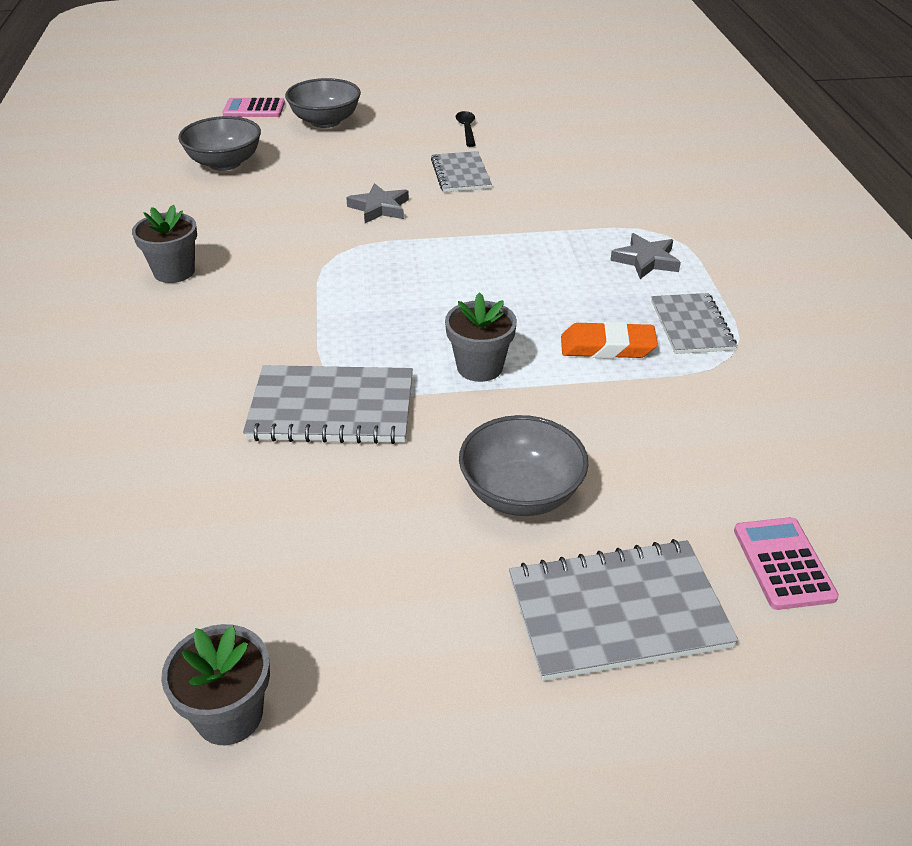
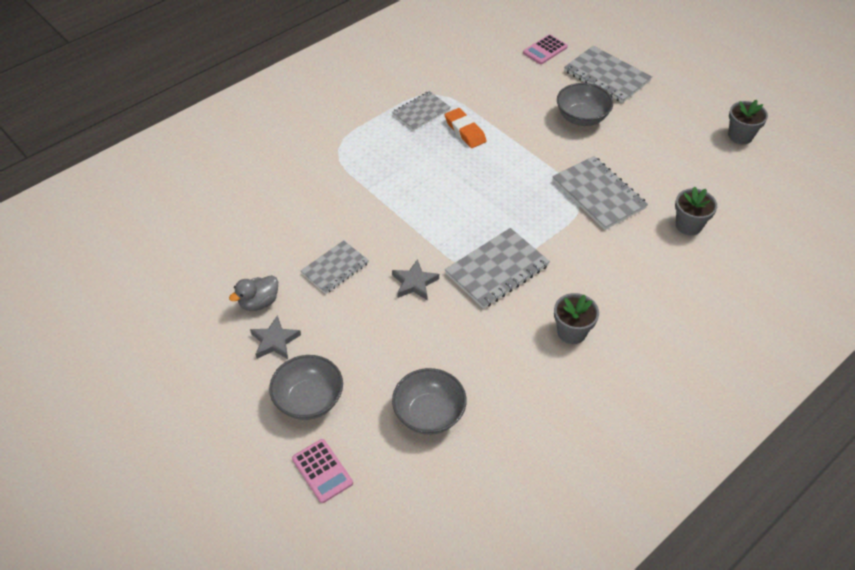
camera: 125 degrees left, 10 degrees up
grey flower pot [445,292,517,382] -> grey flower pot moved to [675,186,717,235]
black spoon [456,111,475,147] -> grey duck [229,275,278,311]
grey star [610,233,681,279] -> grey star moved to [250,315,301,359]
none -> grey notebook [445,228,550,309]

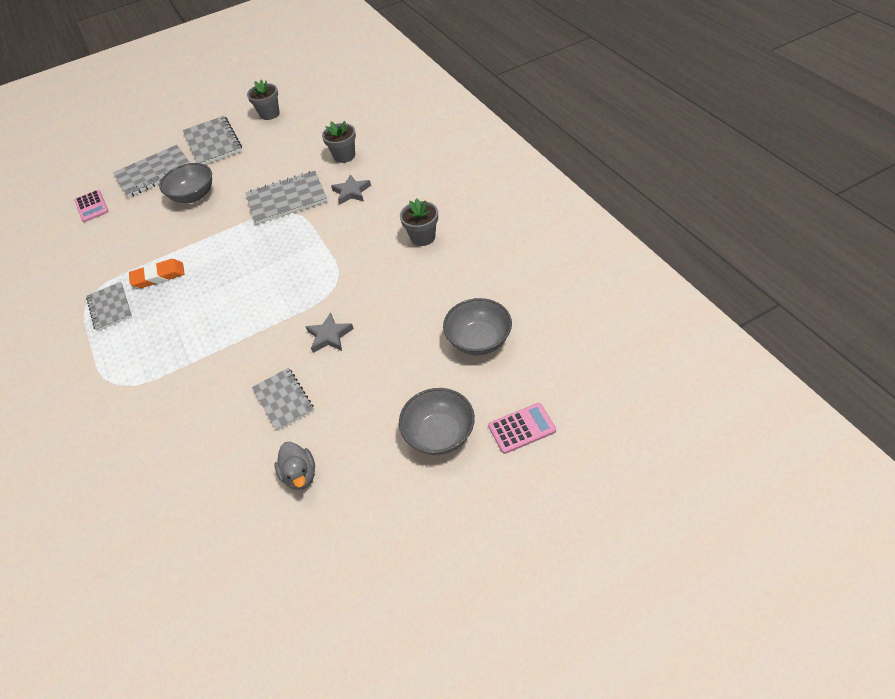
camera: 70 degrees left, 0 degrees up
grey star [250,315,301,359] -> grey star moved to [331,174,371,205]
grey notebook [445,228,550,309] -> grey notebook moved to [183,116,242,165]

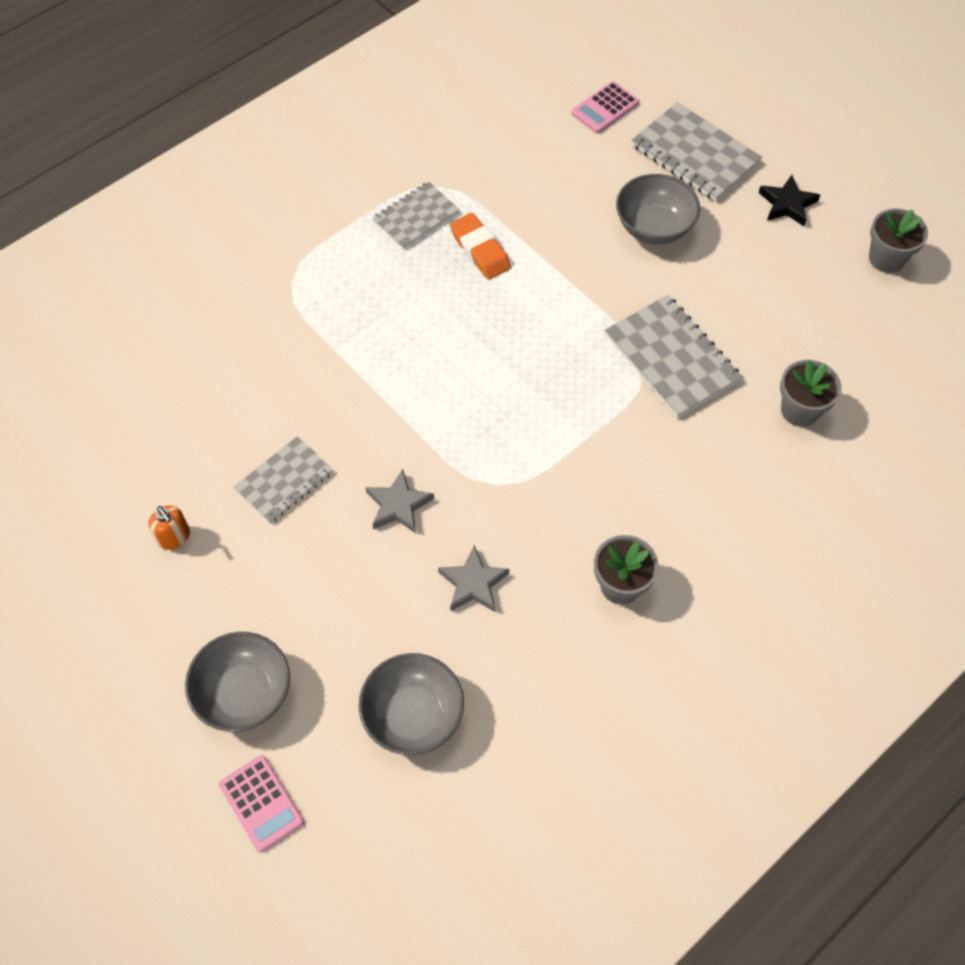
camera: 70 degrees right, 10 degrees up
grey notebook [183,116,242,165] -> black star [759,175,820,226]
grey duck [274,442,315,490] -> orange soap dispenser [148,505,190,550]
grey star [331,174,371,205] -> grey star moved to [438,545,509,612]

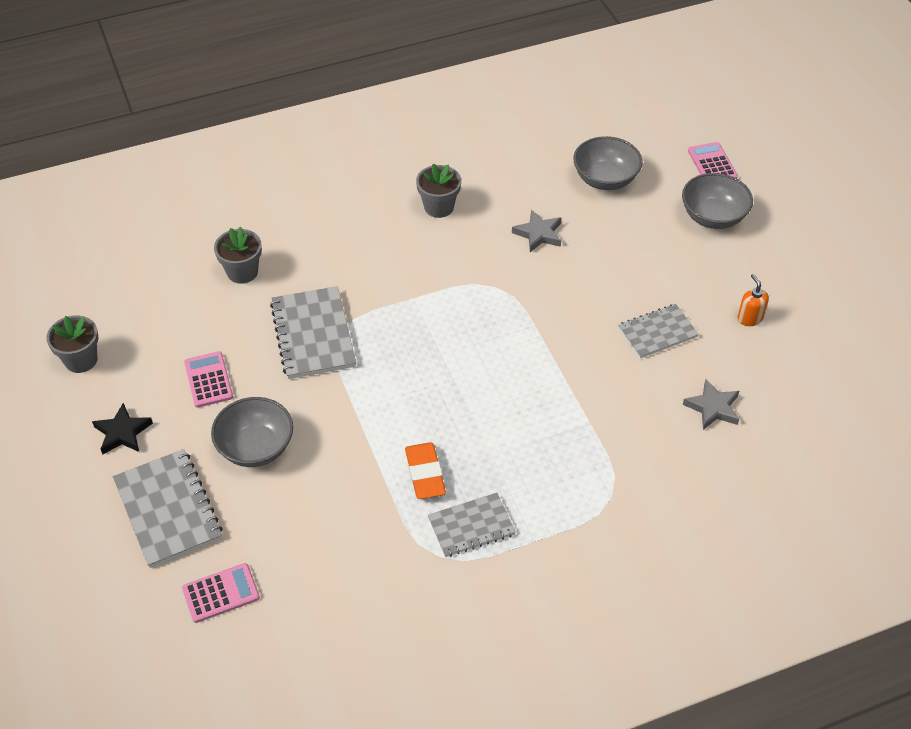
camera: 160 degrees left, 10 degrees down
grey star [365,469,434,533] -> grey star moved to [683,379,739,430]
none -> pink calculator [184,351,233,408]

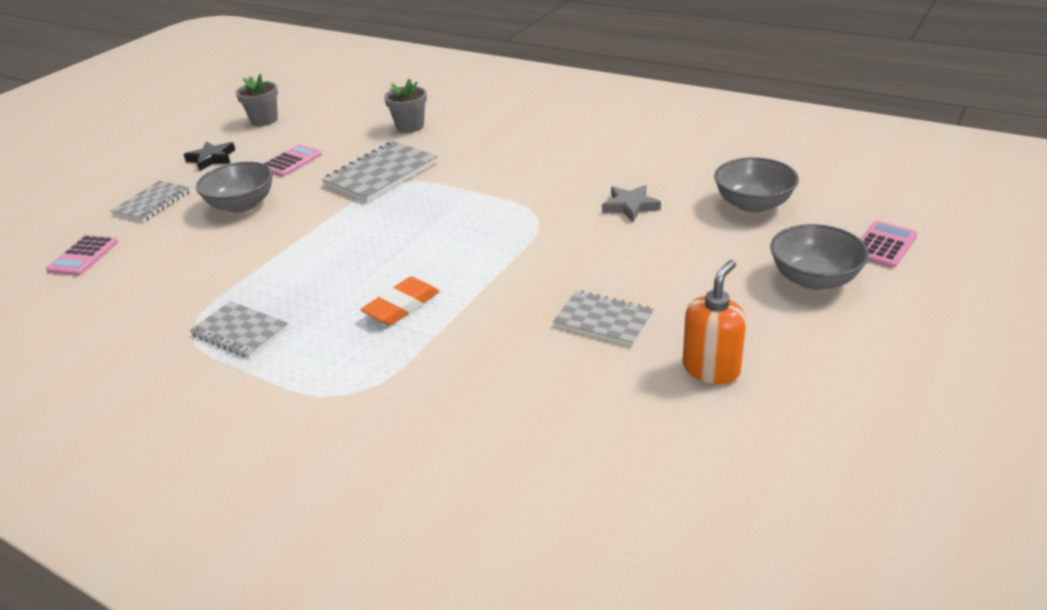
camera: 55 degrees right, 15 degrees down
grey notebook [113,449,223,568] -> grey notebook [111,181,191,222], size x0.65
pink calculator [182,563,260,623] -> pink calculator turned 75 degrees clockwise [46,235,118,276]
orange eraser [405,442,446,499] -> orange eraser moved to [361,277,440,325]
grey flower pot [416,163,461,218] -> none
grey star [683,379,739,430] -> none
orange soap dispenser [738,274,769,326] -> orange soap dispenser [683,260,747,384], size x1.57

